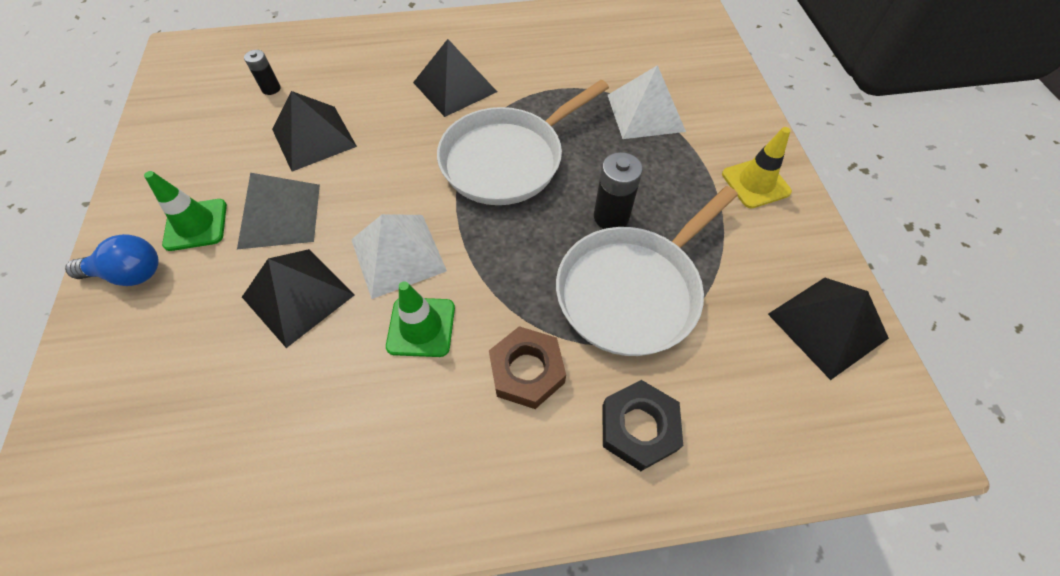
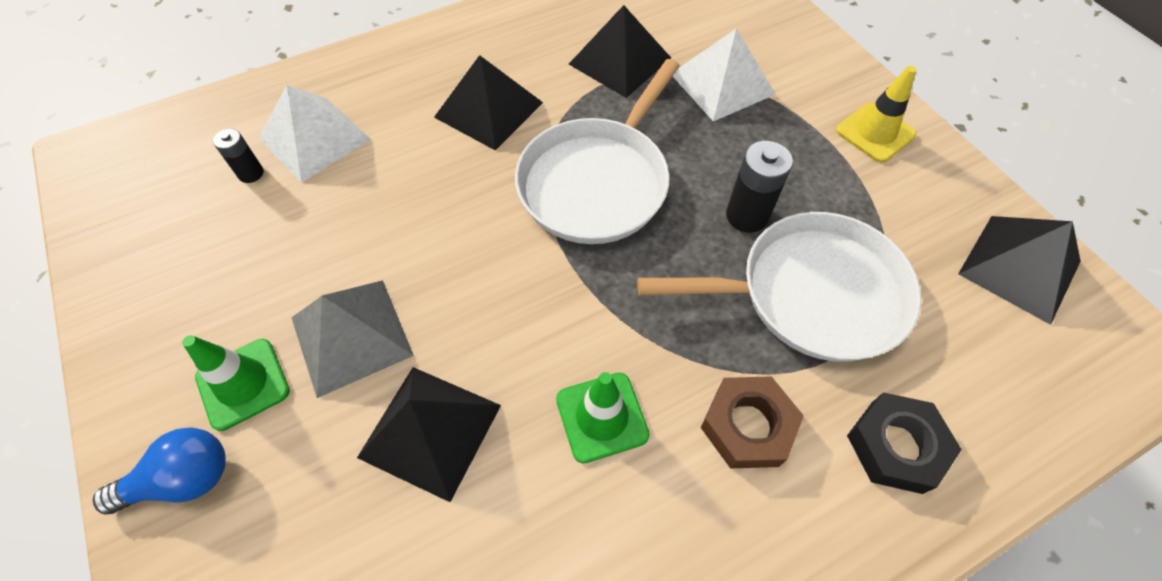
camera: 20 degrees left, 0 degrees up
black pyramid [272,91,357,171] -> black pyramid moved to [569,5,671,98]
white pyramid [351,214,447,299] -> white pyramid moved to [259,85,370,183]
white pan [556,186,738,356] -> white pan turned 120 degrees counterclockwise [637,212,921,362]

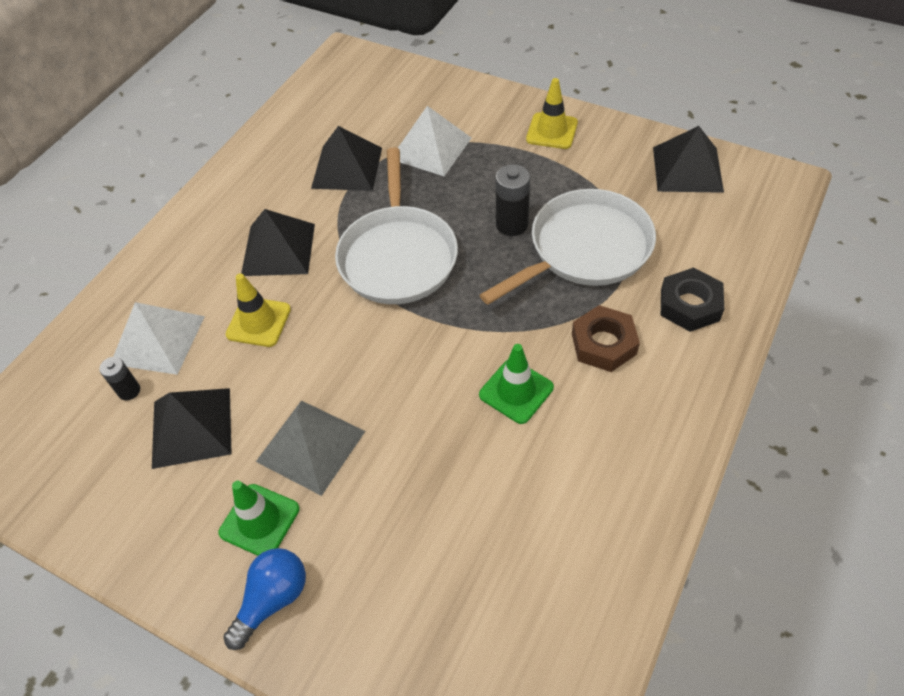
camera: 30 degrees left, 5 degrees down
black pyramid [357,367,501,502] -> black pyramid moved to [152,388,232,469]
none -> yellow traffic cone [226,273,291,347]

